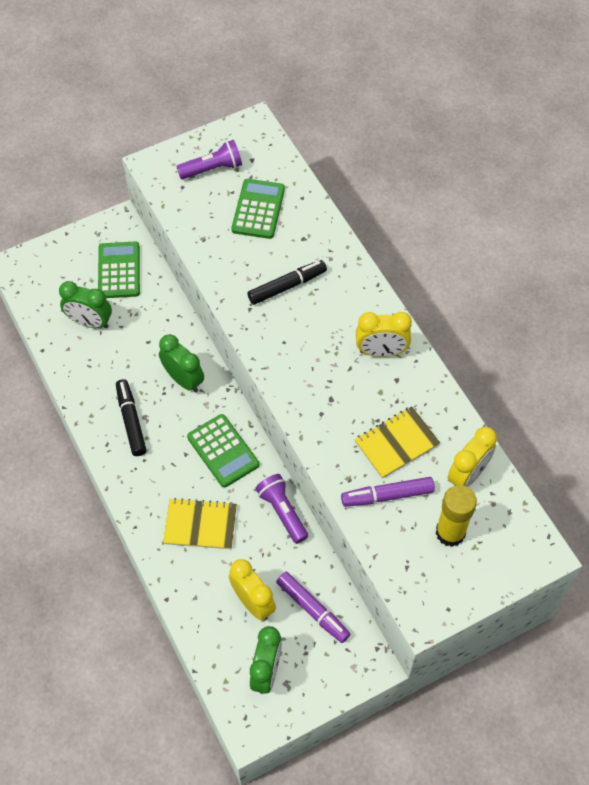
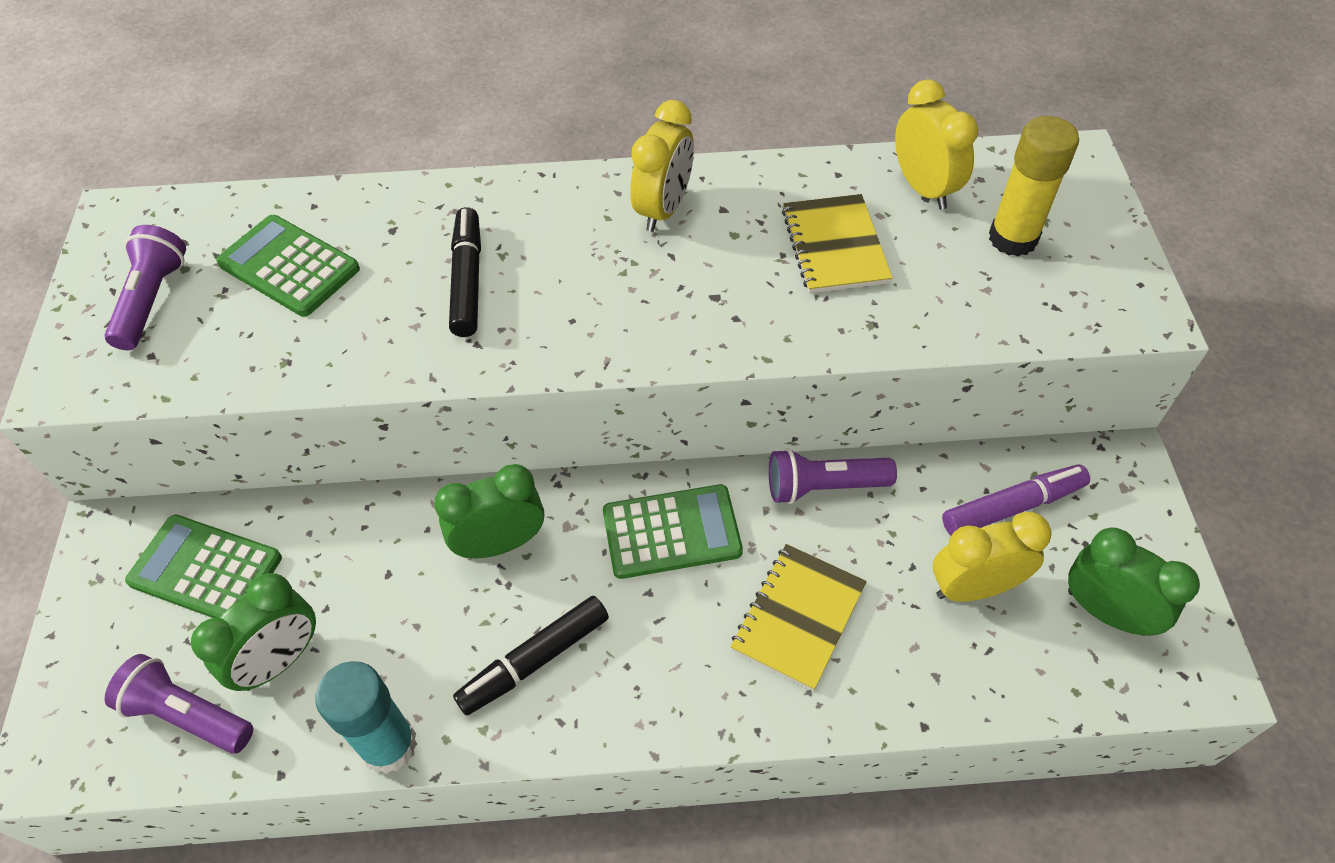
camera: 65 degrees left, 5 degrees down
black marker [116,379,147,456] -> black marker turned 45 degrees counterclockwise [453,596,609,716]
purple marker [341,477,435,507] -> none
none -> purple flashlight [105,654,253,754]
none -> turquoise glue stick [315,661,417,774]

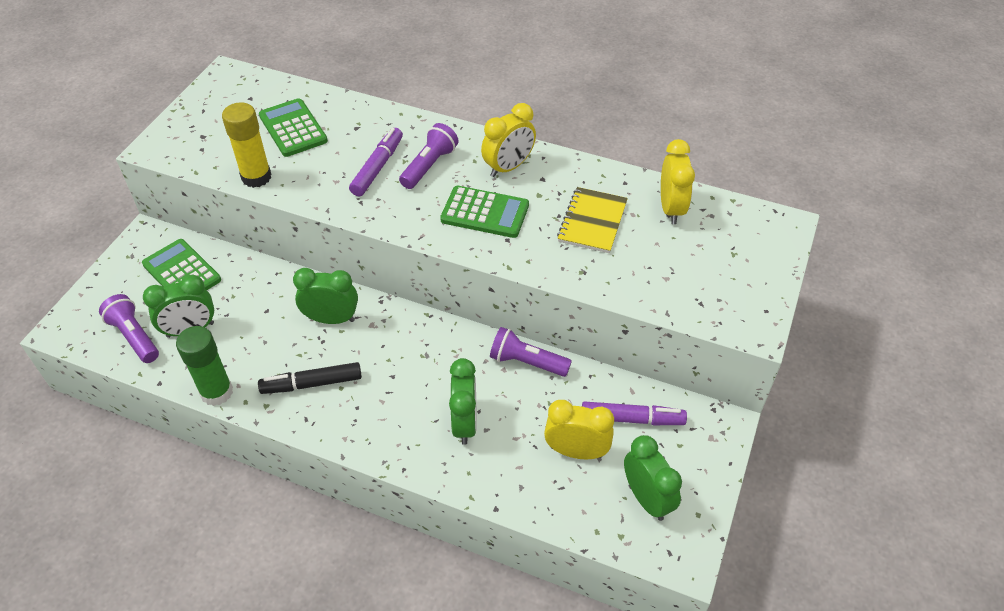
camera: 25 degrees right, 5 degrees down
purple flashlight [104,225,186,350] -> purple flashlight moved to [399,123,459,189]
turquoise glue stick [315,661,417,774] -> green glue stick [176,326,233,406]
black marker [449,207,481,337] -> purple marker [349,128,403,196]
green calculator [603,484,743,579] -> green calculator moved to [440,186,529,238]
yellow notebook [731,544,867,691] -> green clock [449,358,476,445]
yellow glue stick [989,116,1079,256] -> yellow glue stick moved to [222,102,271,188]

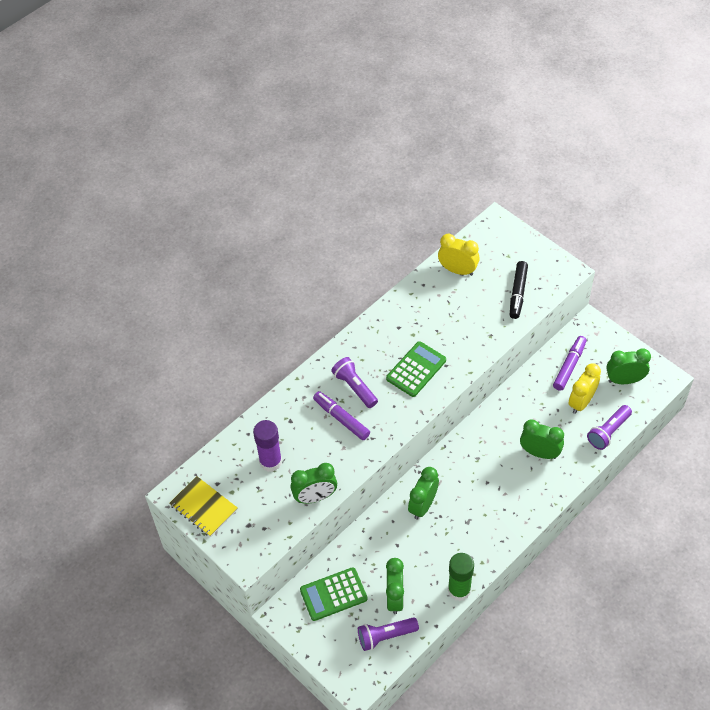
camera: 65 degrees left, 5 degrees up
yellow glue stick [222,102,271,188] -> green clock [291,463,337,504]
black marker [258,362,362,394] -> black marker moved to [510,261,528,319]
green calculator [259,98,328,157] -> purple glue stick [253,420,282,472]
yellow clock [481,103,536,177] -> none
purple flashlight [490,327,572,377] -> purple flashlight moved to [587,405,632,450]
yellow notebook [557,187,628,253] -> yellow notebook moved to [169,476,238,537]

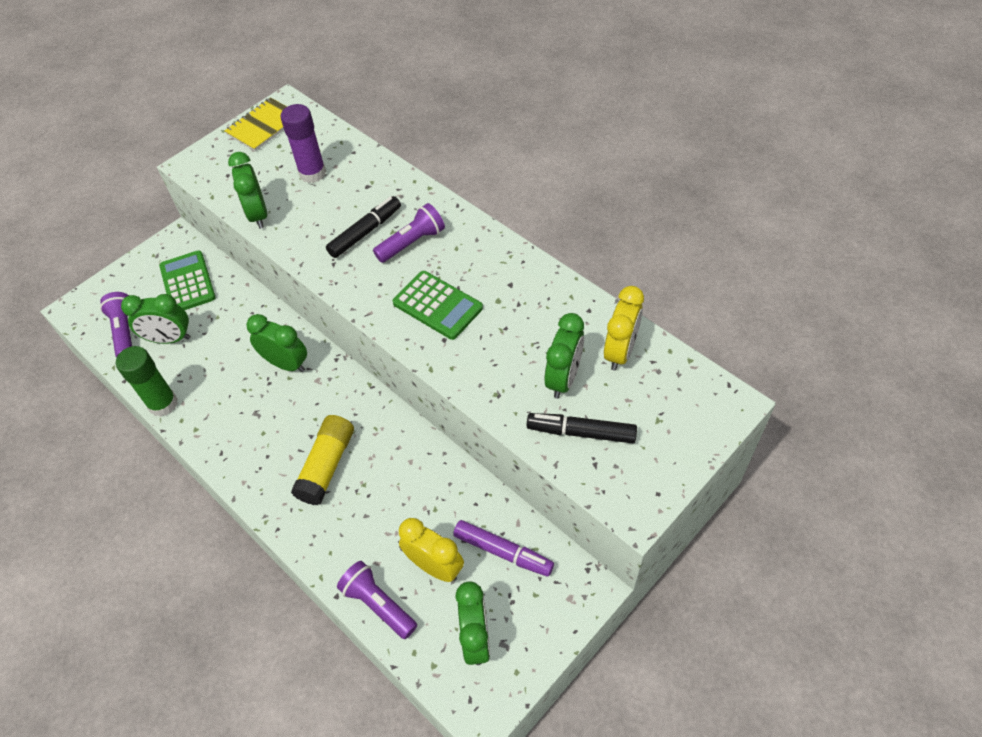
camera: 90 degrees right, 0 degrees up
purple marker [313,391,370,440] -> black marker [326,196,401,258]
green clock [520,419,564,459] -> green clock moved to [544,313,584,399]
none -> yellow glue stick [291,415,354,505]

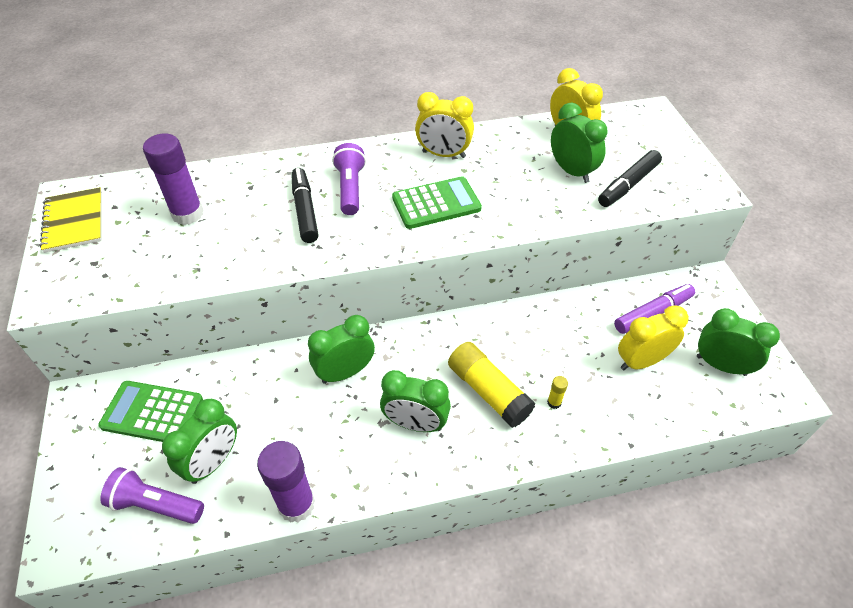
camera: 60 degrees left, 5 degrees down
green glue stick [116,346,178,417] -> purple glue stick [257,441,315,522]
green clock [228,152,267,229] -> green clock moved to [380,370,451,432]
purple flashlight [337,561,417,639] -> none
none -> yellow clock [415,92,474,158]
none -> yellow glue stick [547,376,568,409]

